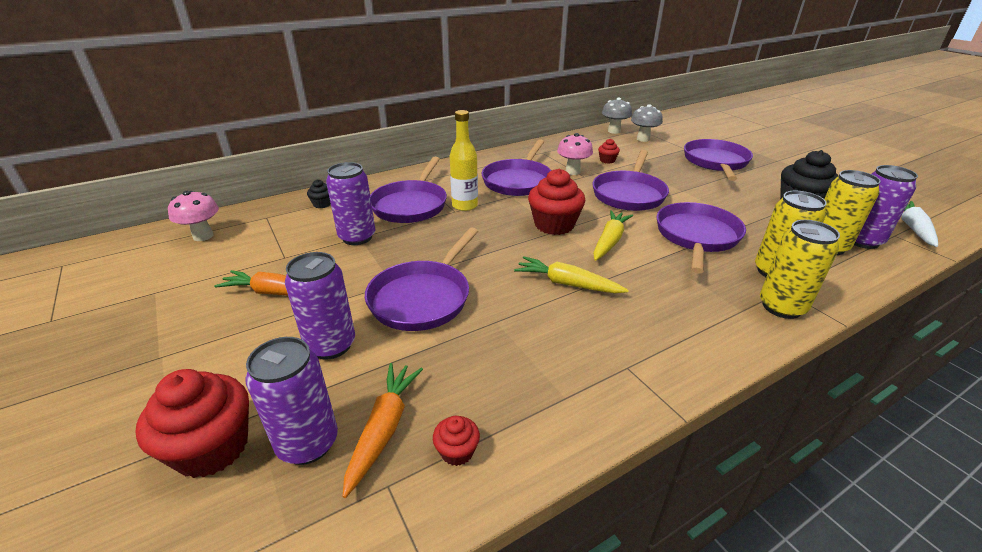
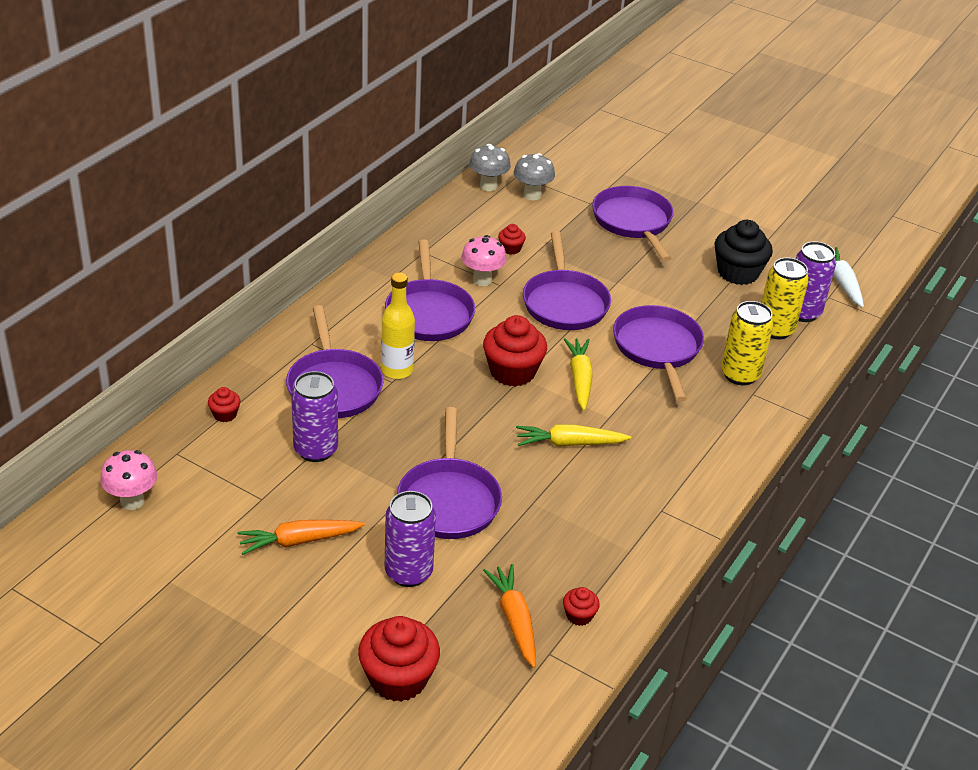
camera: 30 degrees left, 5 degrees up
purple can [245,337,338,465] -> none
black cupcake [307,179,331,208] -> red cupcake [208,387,240,422]
yellow can [760,220,840,319] -> none

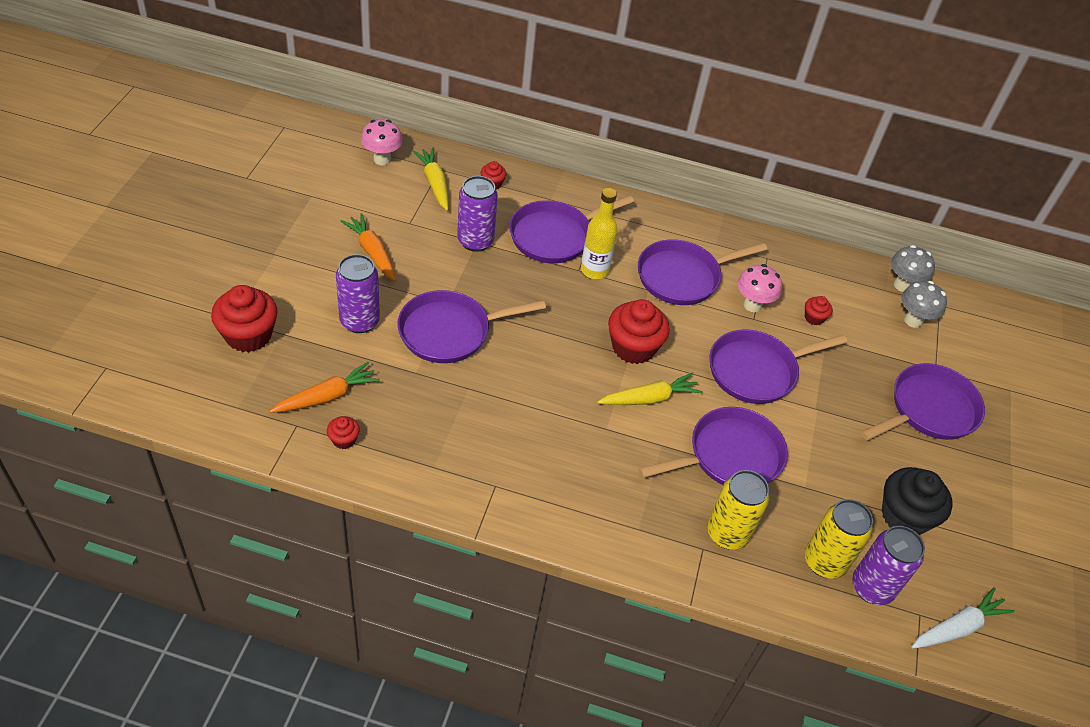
camera: 70 degrees right, 10 degrees up
yellow carrot [516,424,631,447] -> yellow carrot moved to [412,147,449,211]

